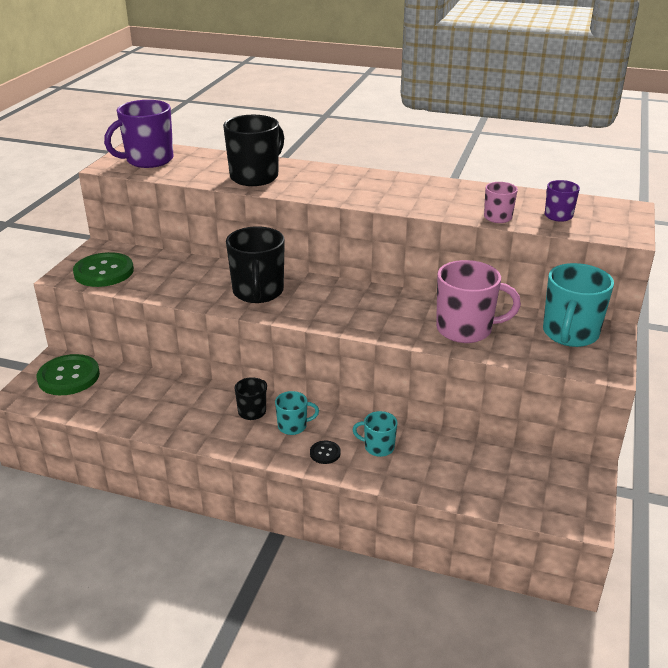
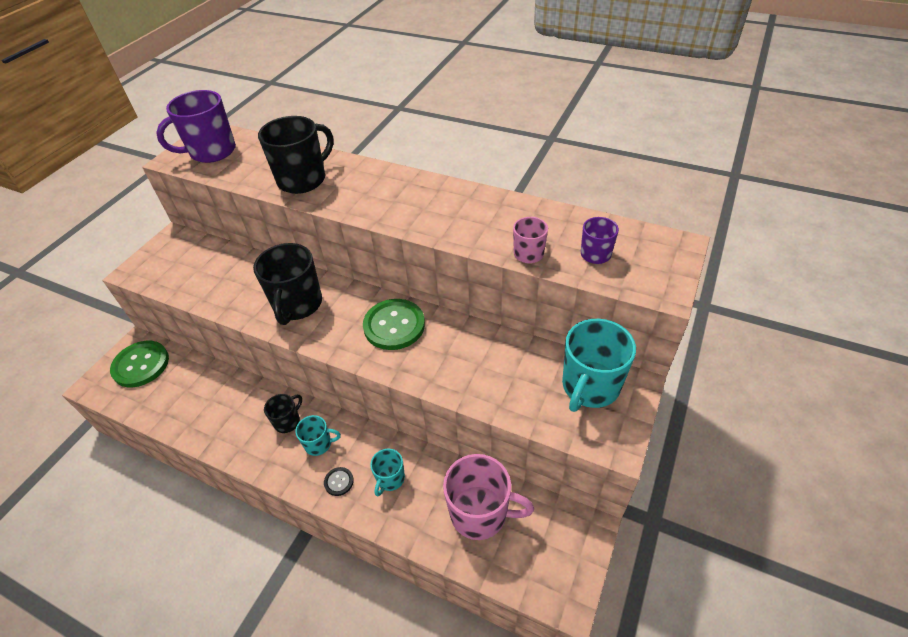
camera: 10 degrees right, 15 degrees up
green button [73,252,134,287] -> green button moved to [363,299,425,350]
turquoise mug [352,411,398,457] -> turquoise mug turned 90 degrees counterclockwise [370,449,405,496]
pink mug [436,260,521,343] -> pink mug moved to [443,454,534,540]

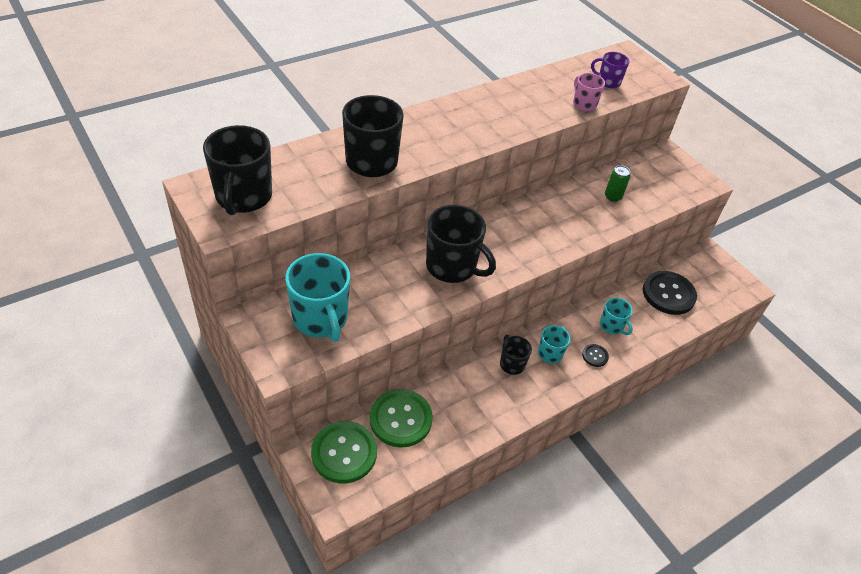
camera: 65 degrees left, 0 degrees up
purple mug [156,90,236,163] -> black mug [203,125,272,215]
green button [363,299,425,350] -> green button moved to [370,389,433,448]
pink mug [443,454,534,540] -> black button [643,271,697,315]
turquoise mug [562,319,636,412] -> turquoise mug moved to [285,253,350,342]
none -> green can [605,165,631,202]

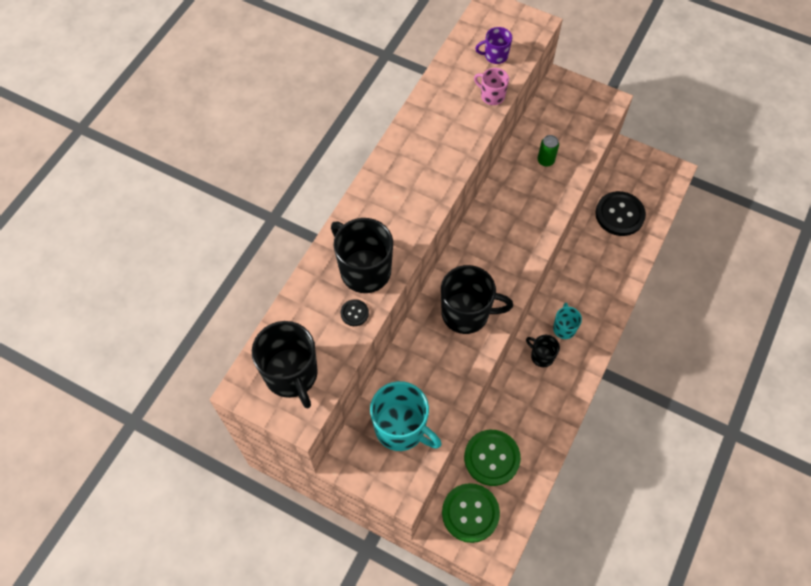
camera: 25 degrees left, 15 degrees up
black button [582,344,609,367] -> black button moved to [341,299,369,326]
turquoise mug [600,298,633,335] -> none

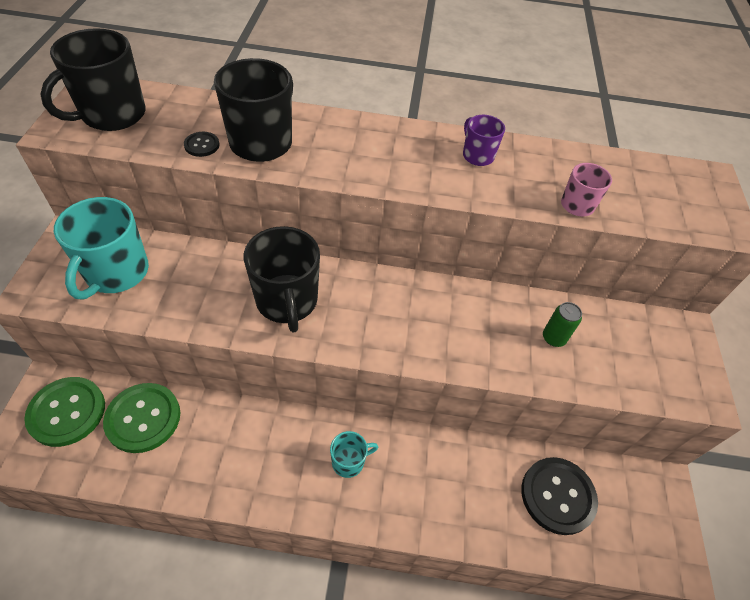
camera: 65 degrees right, 10 degrees down
purple mug [475,27,512,64] -> purple mug moved to [463,115,505,166]
black mug [526,335,560,367] -> none

